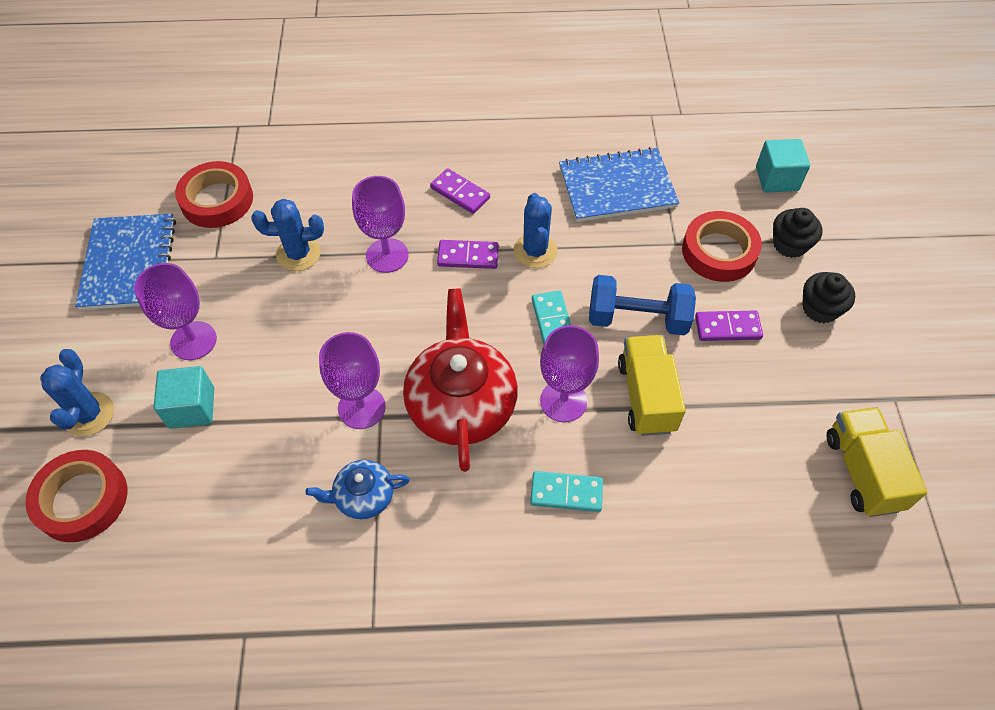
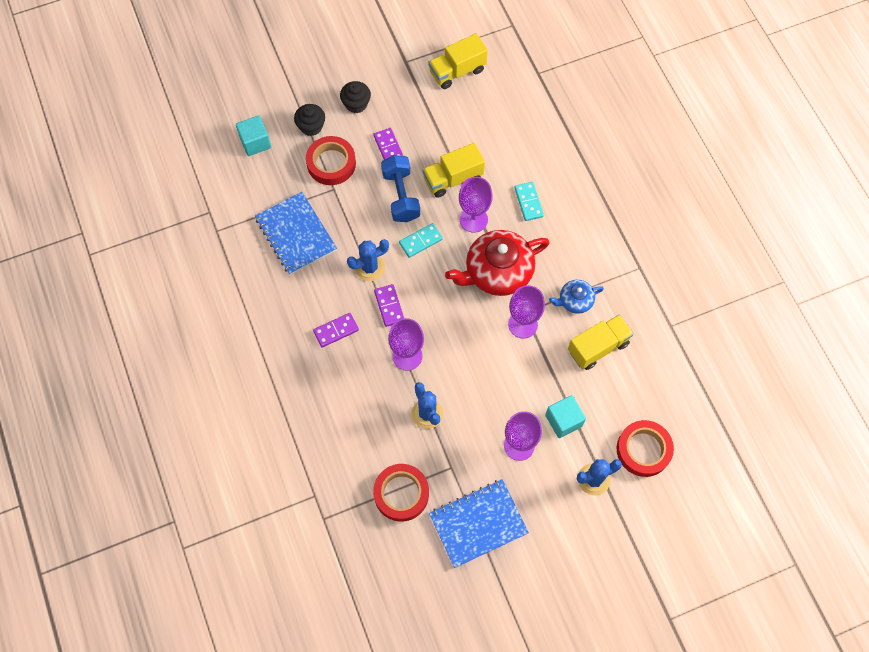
camera: 110 degrees left, 10 degrees up
blue teapot [305,460,410,519] -> blue teapot turned 105 degrees clockwise [549,280,604,314]
purple domino [430,168,490,214] -> purple domino turned 45 degrees clockwise [313,313,359,348]
none -> yellow truck [568,314,634,370]

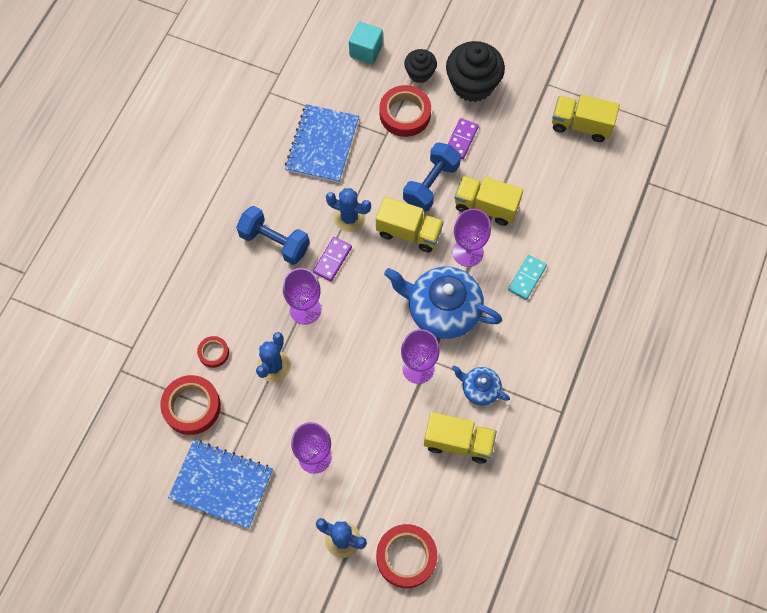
camera: 45 degrees right, 0 degrees up
purple domino [313,313,359,348] -> blue dumbbell [236,206,310,265]
black cupcake [340,81,371,113] -> black cupcake [446,41,505,102], size x1.77
turquoise domino [399,223,443,258] -> yellow truck [376,197,444,252]
red teapot [445,230,550,296] -> blue teapot [384,266,502,339]
turquoise cube [545,395,586,438] -> none
none -> red tape [197,336,229,368]

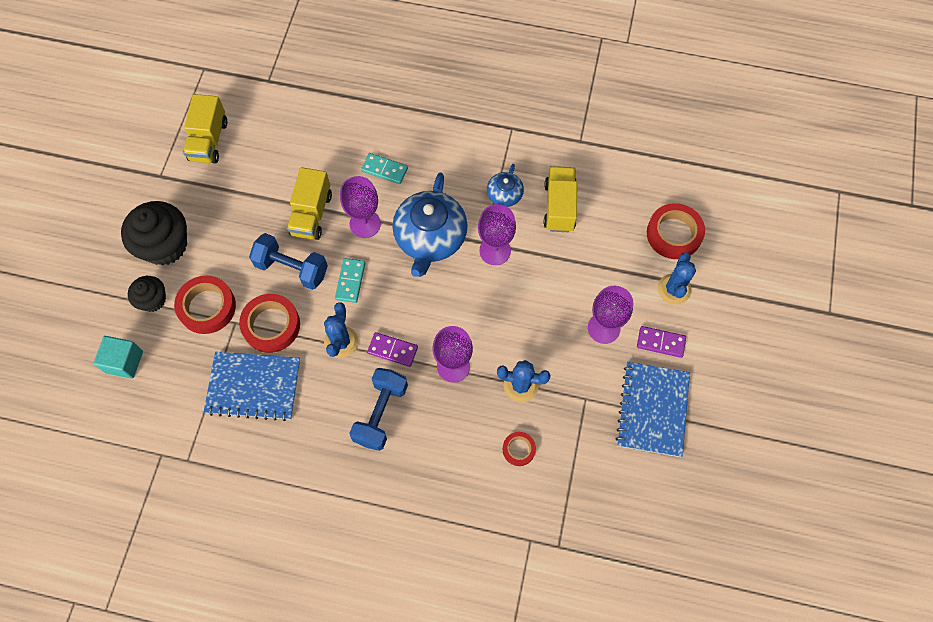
camera: 100 degrees left, 0 degrees up
red tape [160,375,221,435] -> red tape moved to [239,294,300,353]
yellow truck [376,197,444,252] -> turquoise domino [335,258,365,303]
purple domino [448,118,479,159] -> purple domino moved to [637,326,686,358]

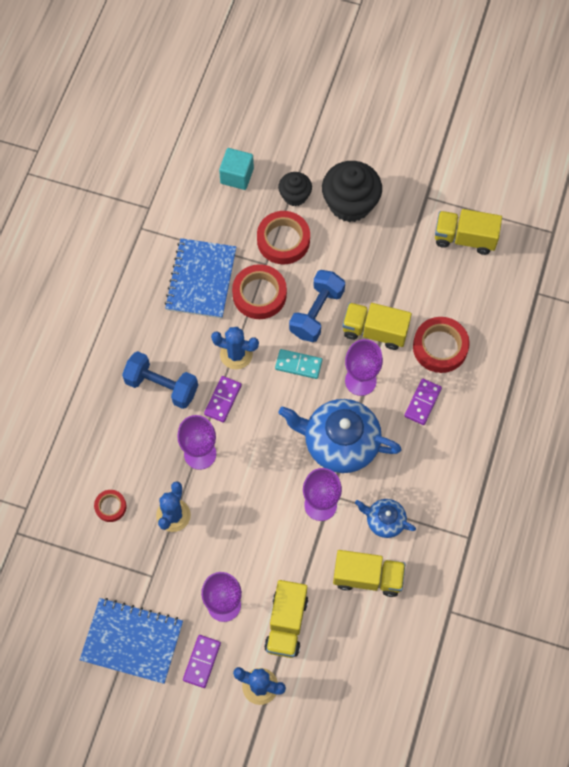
camera: 95 degrees right, 0 degrees up
turquoise domino [361,153,408,184] -> purple domino [404,379,442,425]
red tape [647,203,705,259] -> red tape moved to [413,317,470,373]
none -> yellow truck [264,580,308,658]

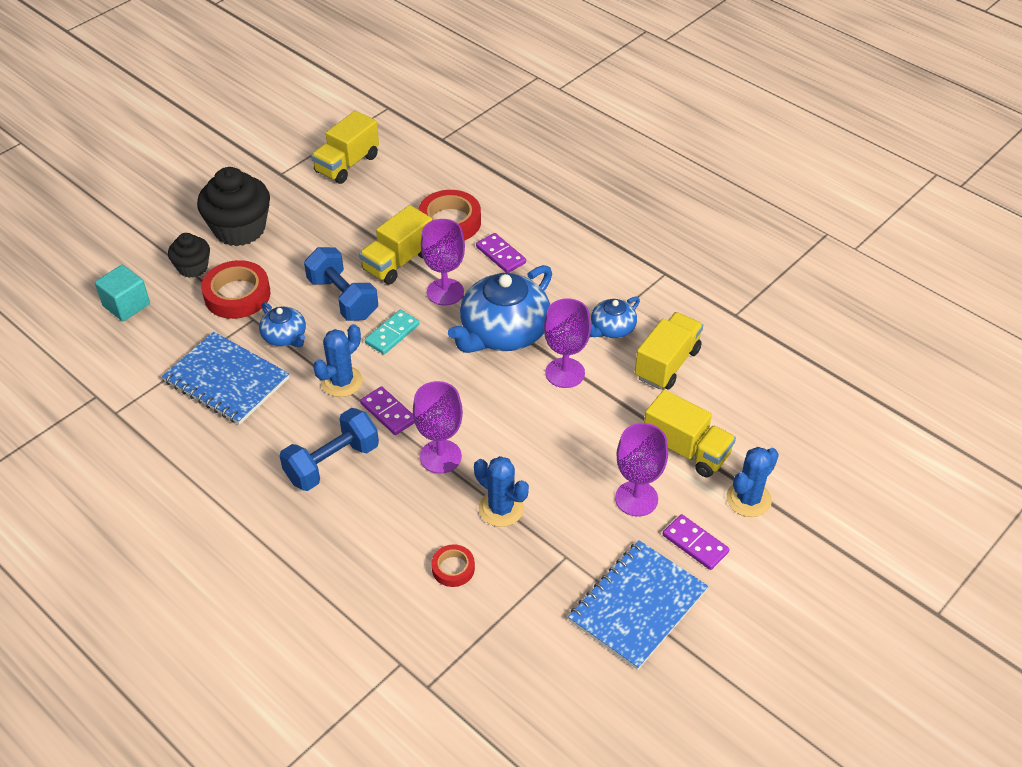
camera: 65 degrees left, 20 degrees down
red tape [232,264,287,319] -> blue teapot [259,302,306,347]

